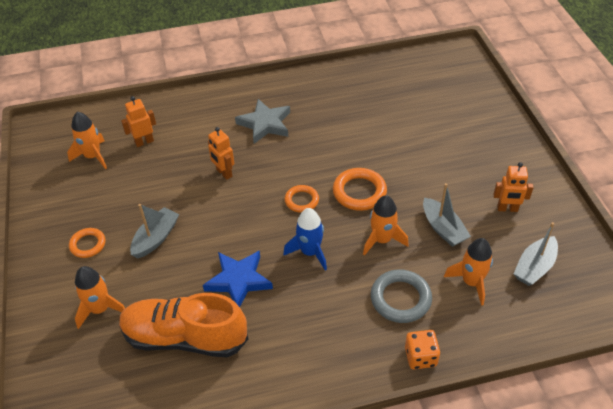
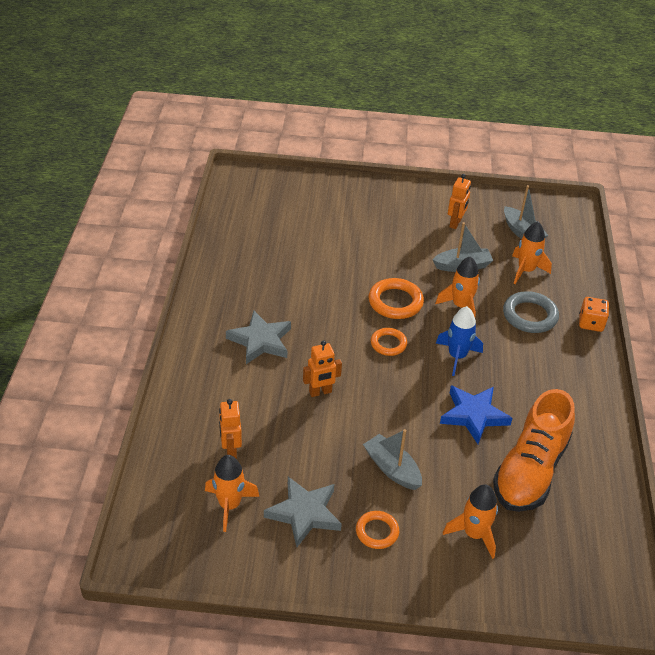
camera: 75 degrees left, 5 degrees down
none -> grey star [264,477,342,547]

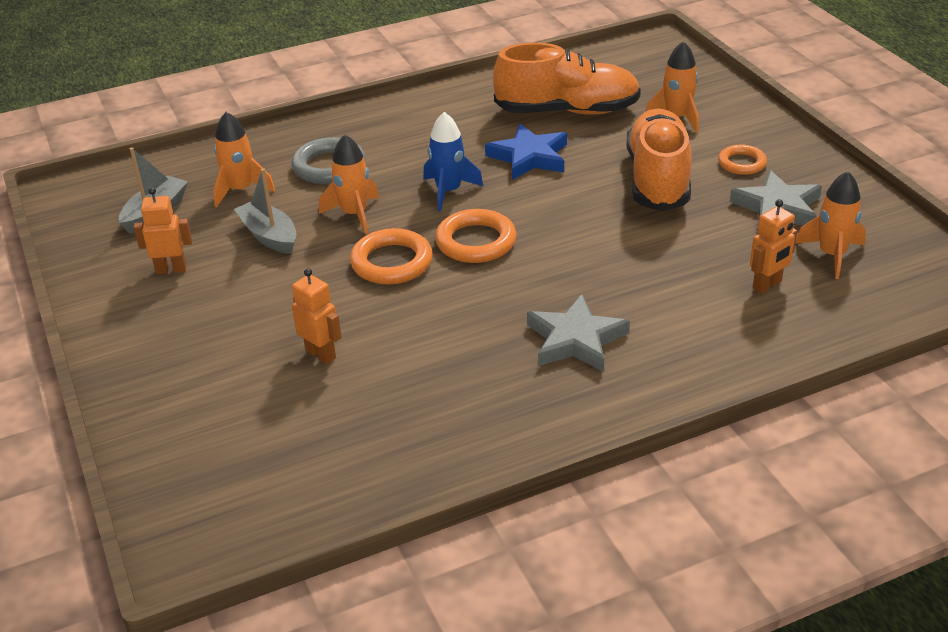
camera: 115 degrees left, 5 degrees down
orange robot [303,340,342,397] -> orange robot moved to [292,268,341,364]
grey boat [363,429,422,490] -> orange shoe [626,109,692,212]
orange ring [371,328,407,356] -> orange ring [435,209,516,263], size x1.57
orange dice [579,297,609,332] -> none

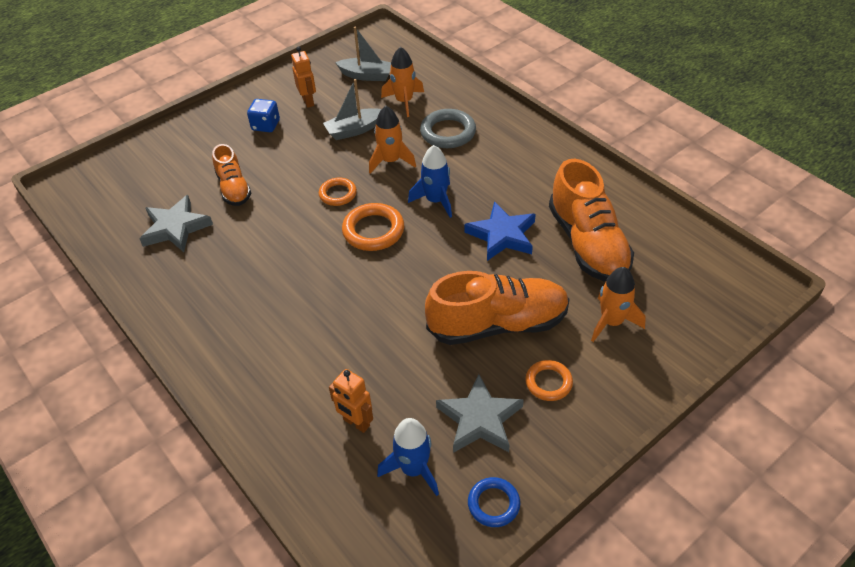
camera: 75 degrees right, 10 degrees up
grey boat [234,168,296,254] -> grey boat turned 150 degrees counterclockwise [323,79,381,140]
orange robot [292,268,341,364] -> orange shoe [212,144,251,206]
orange ring [350,228,433,284] -> orange ring [319,178,357,206], size x0.64
grey star [527,294,630,372] -> grey star moved to [140,195,213,252]
orange rocket [795,171,866,279] -> blue rocket [377,418,439,496]
none -> blue dice [247,99,280,132]
none -> blue ring [468,477,520,527]

